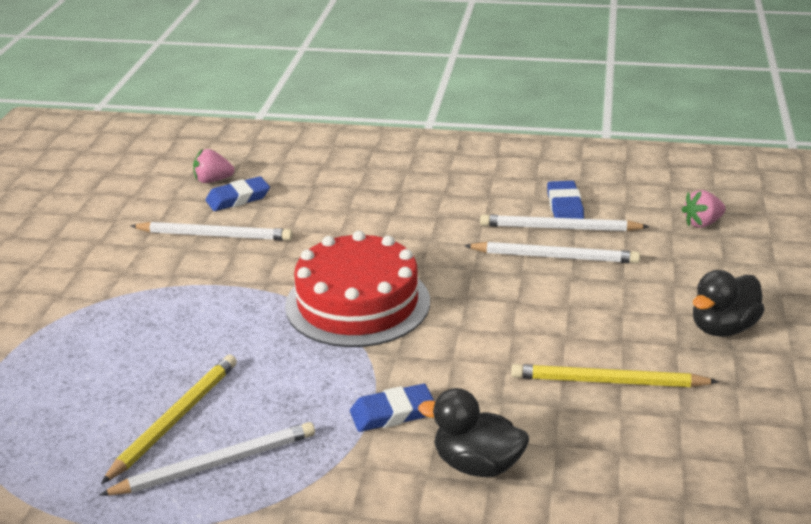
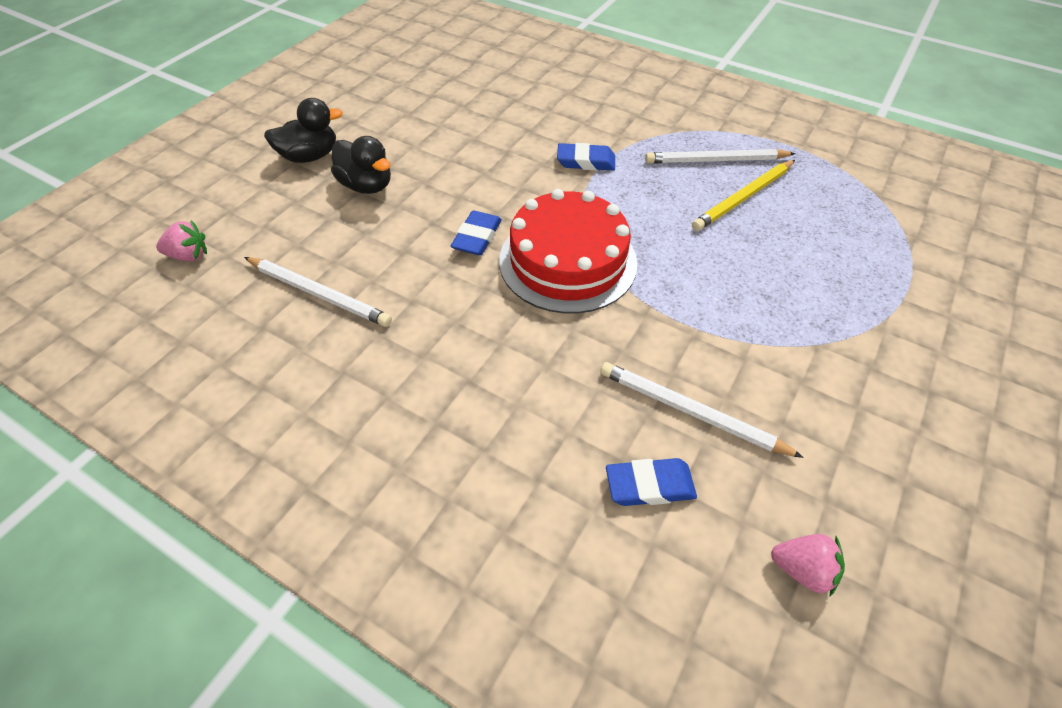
camera: 160 degrees left, 20 degrees up
pink strawberry [193,149,235,183] -> pink strawberry moved to [771,534,845,596]
black duck [418,388,529,477] -> black duck moved to [331,136,391,194]
white pencil [465,242,640,264] -> none
yellow pencil [511,364,719,387] -> none
blue eraser [547,181,584,219] -> blue eraser moved to [451,211,502,255]

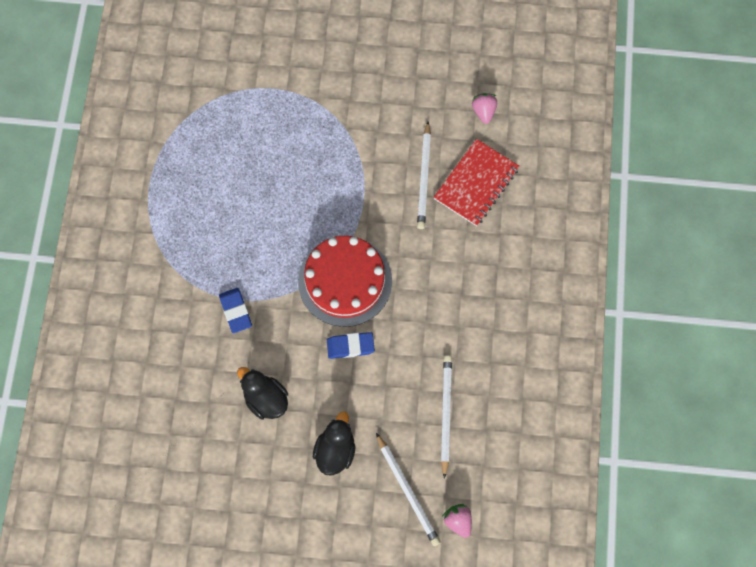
camera: 115 degrees left, 20 degrees up
black duck [264,98,343,163] -> black duck moved to [237,367,288,419]
blue eraser [606,458,697,506] -> red notebook [434,139,519,226]
white pencil [645,149,796,163] -> white pencil moved to [376,433,441,546]
yellow pencil [692,160,795,231] -> none

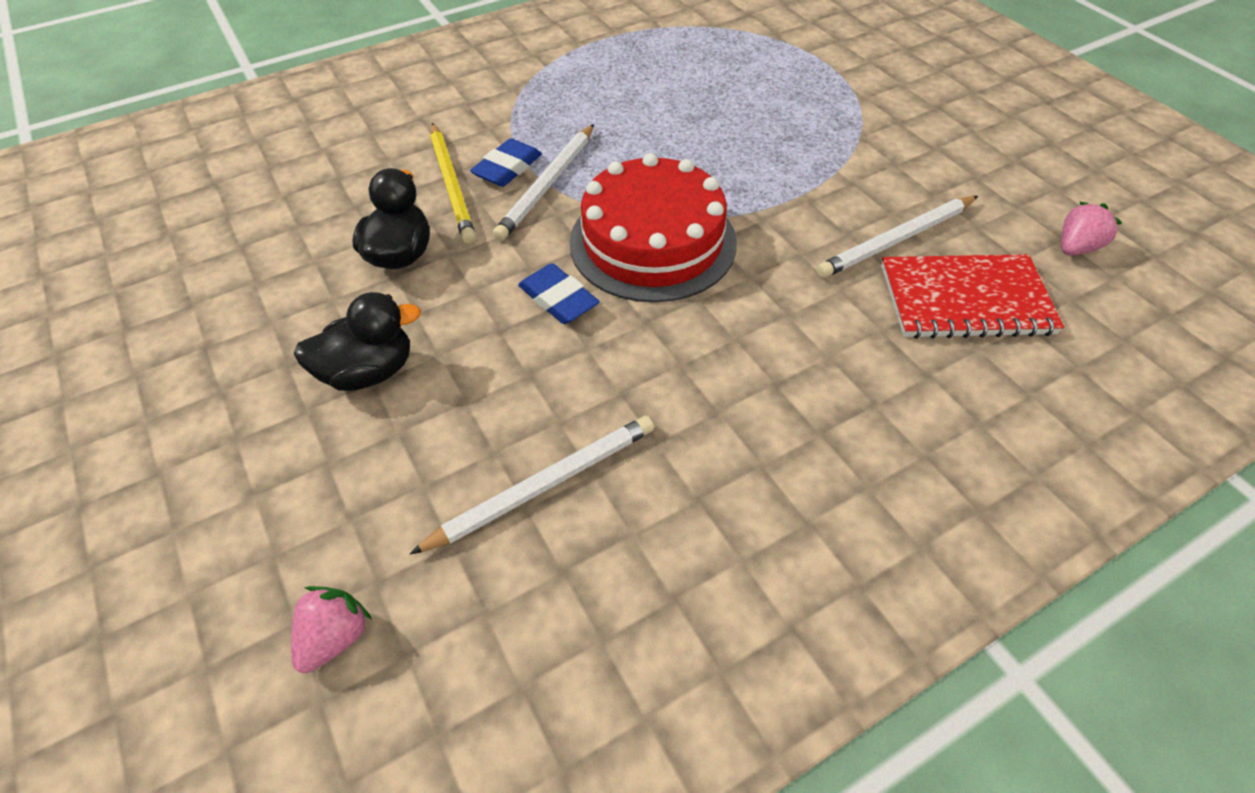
camera: 55 degrees right, 20 degrees down
white pencil [376,433,441,546] -> white pencil moved to [493,124,594,241]
none -> yellow pencil [430,123,476,244]

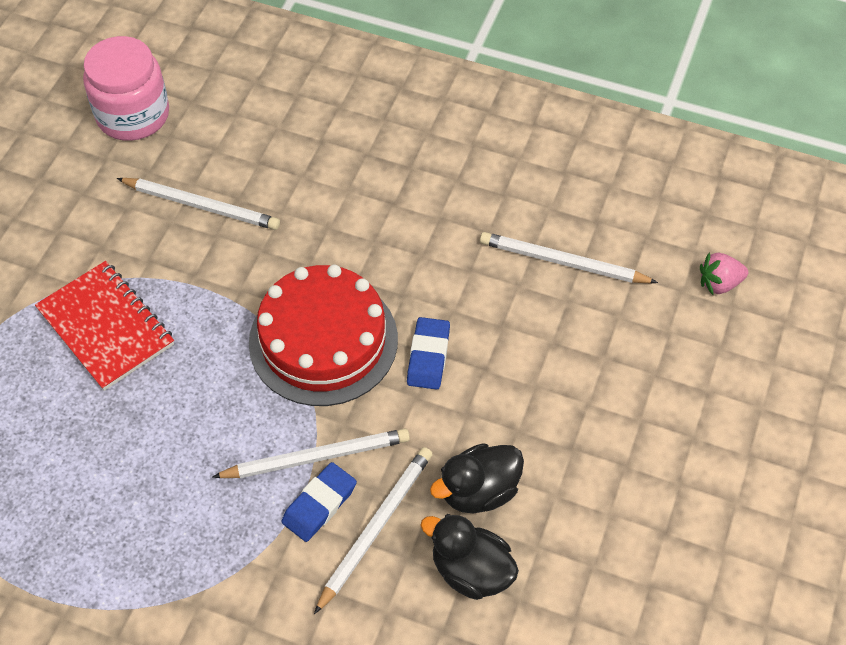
camera: 130 degrees left, 5 degrees up
black duck [294,292,421,391] -> black duck moved to [420,514,519,600]
yellow pencil [430,123,476,244] -> white pencil [314,447,432,614]
blue eraser [470,138,542,187] -> blue eraser turned 45 degrees counterclockwise [281,462,357,542]
red notebook [881,254,1064,339] -> red notebook moved to [35,261,174,391]
pink strawberry [1061,201,1122,256] -> pink jar [83,36,169,141]

